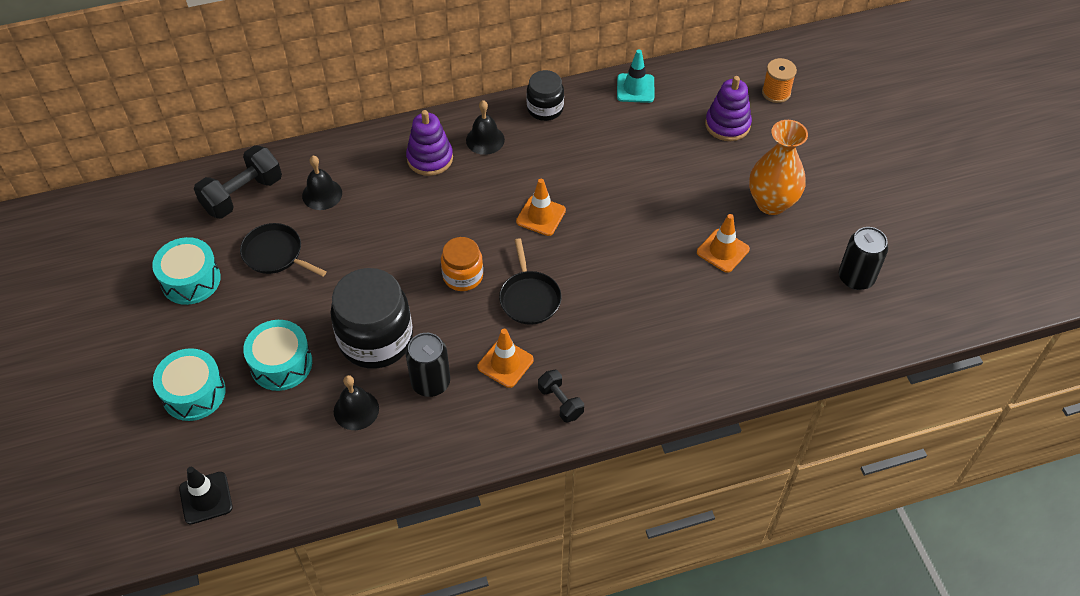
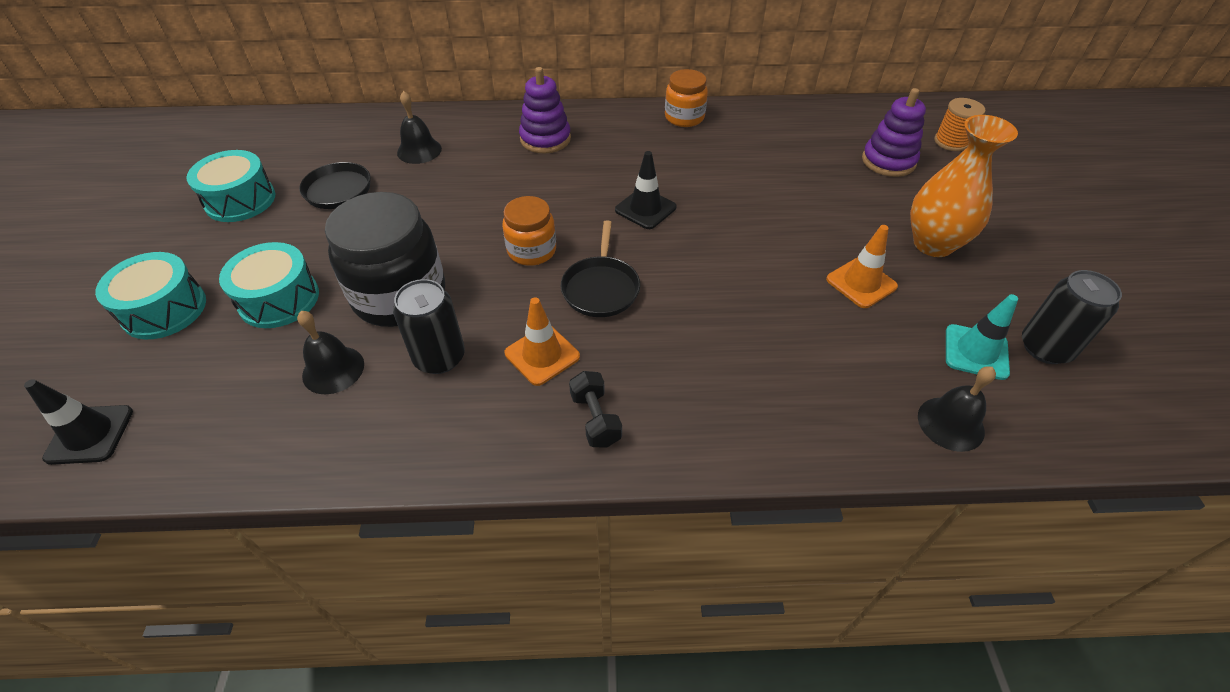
camera: 15 degrees right, 5 degrees down
black dumbbell [194,145,282,219] -> none
black bell [466,100,505,155] -> black bell moved to [918,366,996,452]
orange traffic cone [516,179,566,236] -> black traffic cone [615,151,677,229]
black jar [526,70,564,121] -> orange jar [665,69,708,127]
turquoise traffic cone [617,50,654,103] -> turquoise traffic cone moved to [946,294,1018,380]

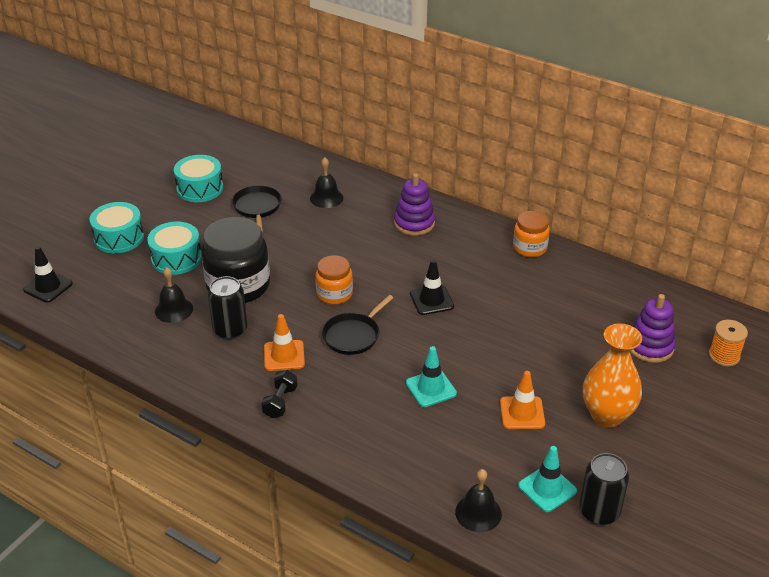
camera: 35 degrees right, 10 degrees down
none -> turquoise traffic cone [406,346,457,407]

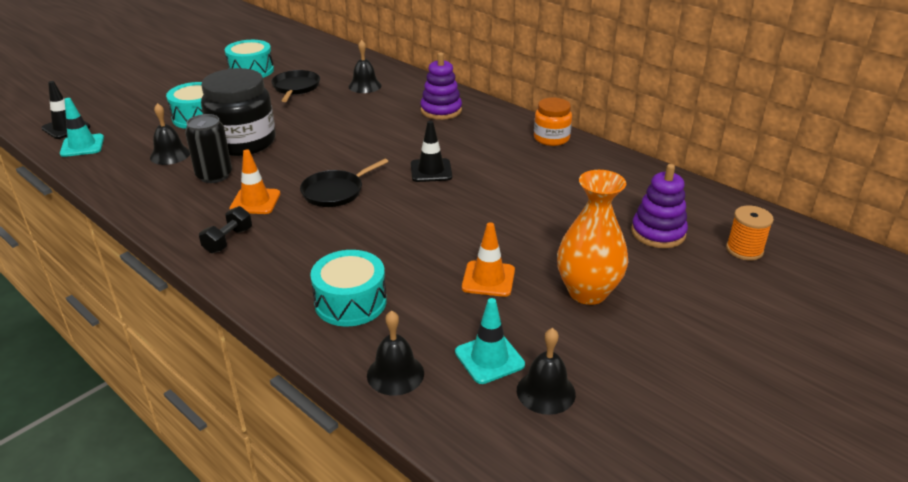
camera: 10 degrees right, 5 degrees down
turquoise drum [90,202,144,253] -> turquoise drum moved to [310,250,386,327]
orange jar [316,255,353,305] -> none
turquoise traffic cone [406,346,457,407] -> turquoise traffic cone moved to [60,98,104,157]
black can [580,453,629,525] -> black bell [517,328,576,415]

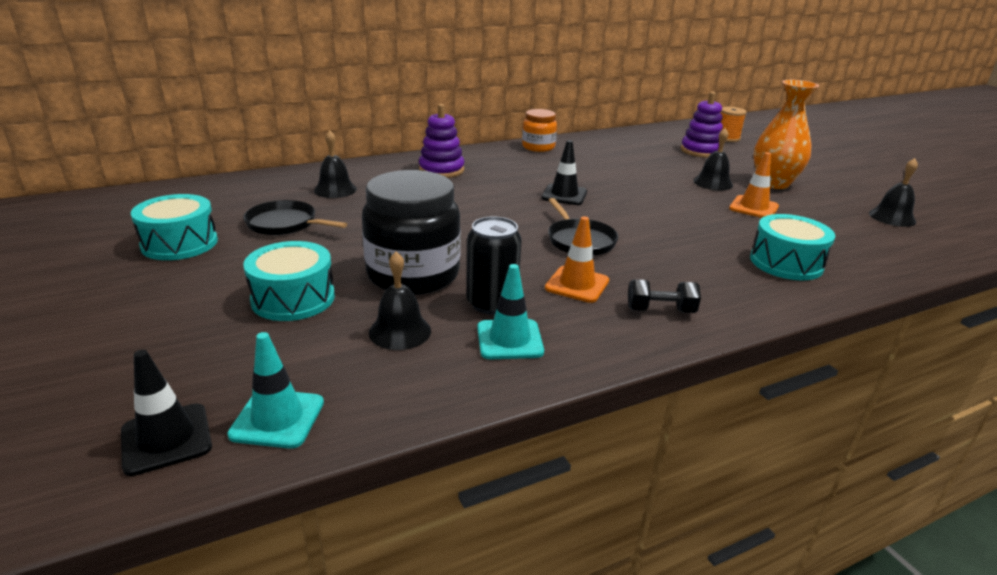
camera: 70 degrees left, 5 degrees down
black dumbbell [199,206,252,254] -> black dumbbell turned 45 degrees counterclockwise [628,279,701,313]
black bell [367,310,424,395] -> black bell moved to [693,128,733,190]
turquoise traffic cone [455,298,525,384] -> turquoise traffic cone moved to [477,264,544,359]

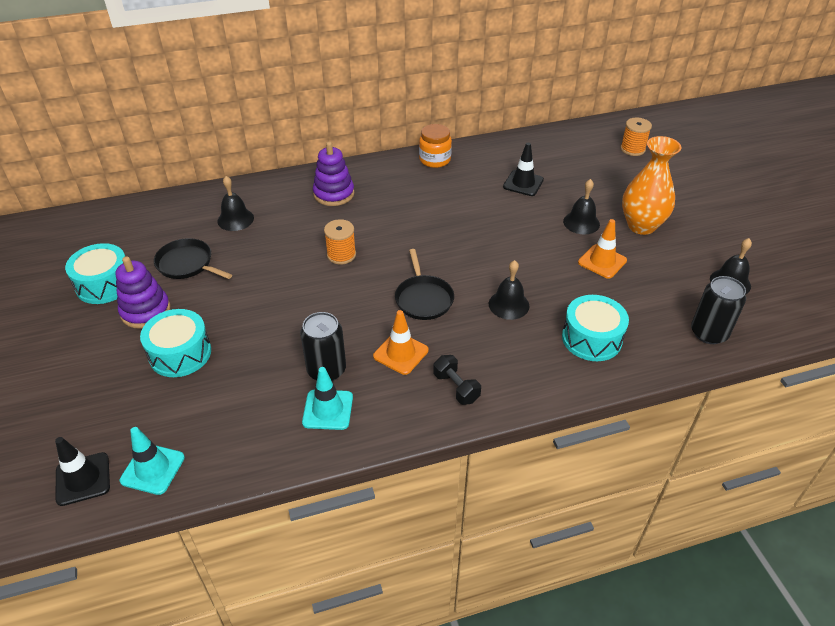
camera: 10 degrees right, 15 degrees up
black jar [362,170,461,295] -> none
black bell [369,252,431,350] -> black bell moved to [489,260,529,320]
black traffic cone [541,140,587,205] -> black traffic cone moved to [503,143,544,196]
black dumbbell [628,279,701,313] -> black dumbbell turned 45 degrees clockwise [433,355,481,405]
purple stacking toy [681,92,723,158] -> purple stacking toy moved to [115,256,170,329]
none -> orange spool [324,219,356,265]
none -> black can [691,276,746,344]

